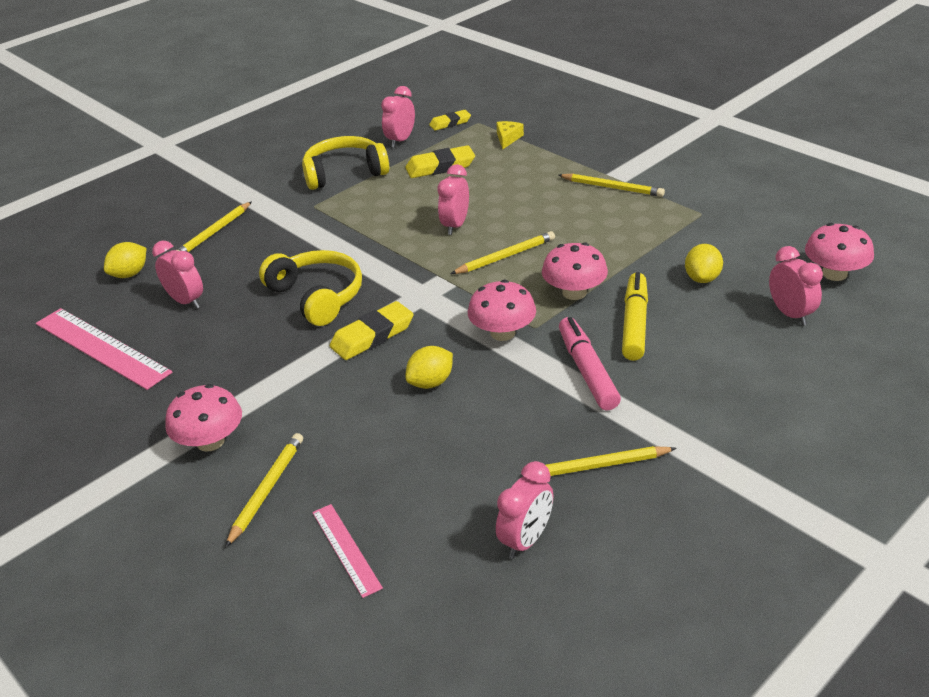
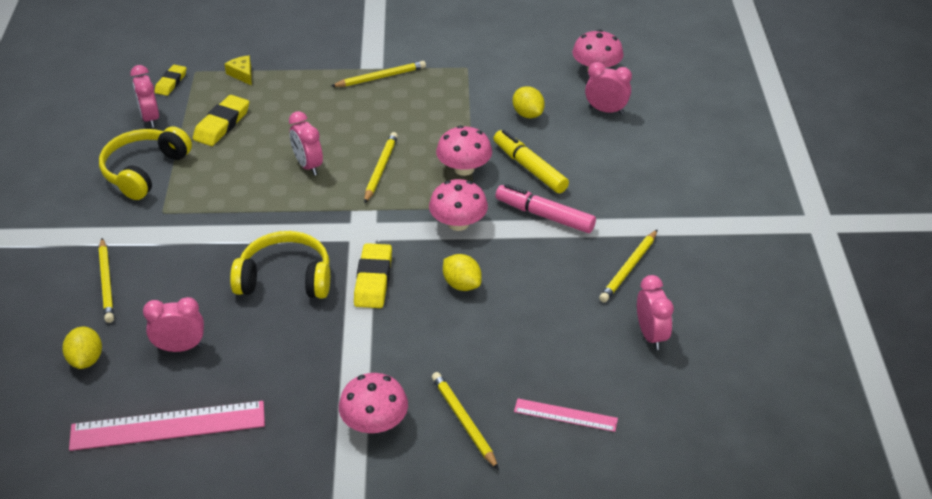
camera: 50 degrees left, 5 degrees up
yellow lemon [405,346,453,389] -> yellow lemon turned 45 degrees counterclockwise [443,254,482,291]

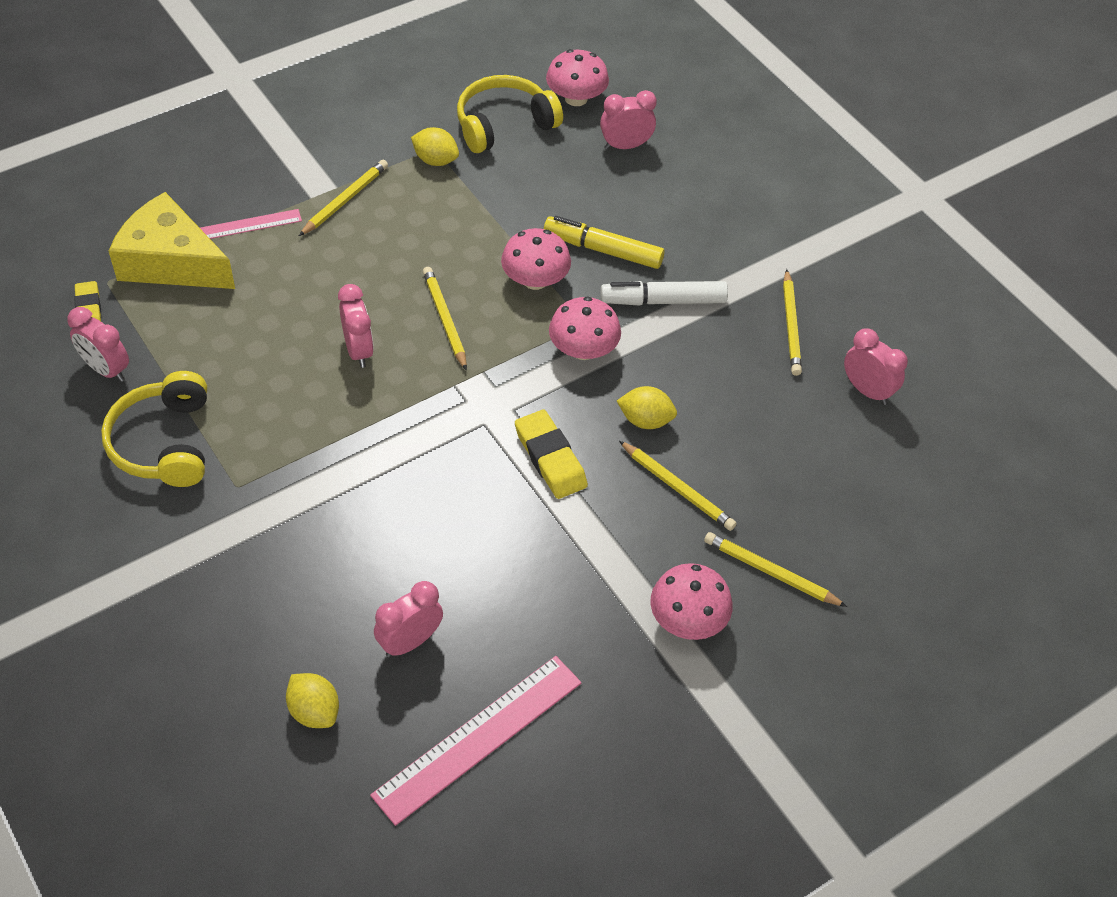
camera: 35 degrees left, 10 degrees up
yellow pencil [99,238,114,323] -> yellow pencil moved to [619,441,737,531]
yellow eraser [193,95,249,146] -> none
yellow cheese [225,55,252,86] -> yellow cheese [109,192,235,289], size x2.49
yellow headphones [230,231,330,299] -> yellow headphones moved to [457,75,563,153]
pink clock [289,111,323,175] -> pink clock turned 135 degrees counterclockwise [338,284,374,368]
pink marker [495,184,596,233] -> white marker [600,281,728,306]
yellow lemon [513,86,545,118] -> yellow lemon moved to [411,127,459,166]
pink ruler [514,399,618,432] -> pink ruler moved to [200,209,302,239]

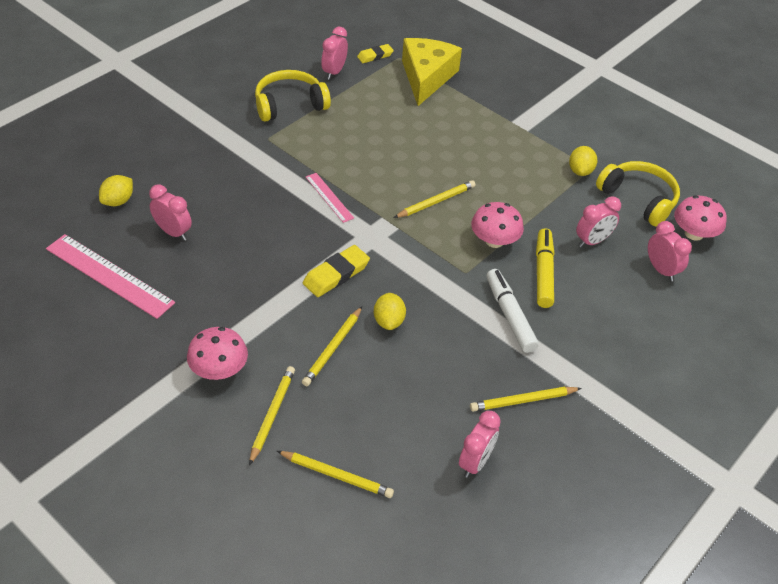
camera: 75 degrees right, 5 degrees down
pink ruler [200,209,302,239] -> pink ruler moved to [306,173,354,223]
yellow pencil [299,160,388,236] -> yellow pencil moved to [277,451,394,498]
pink clock [338,284,374,368] -> pink clock moved to [576,196,621,247]
pink mushroom [549,297,621,360] -> none

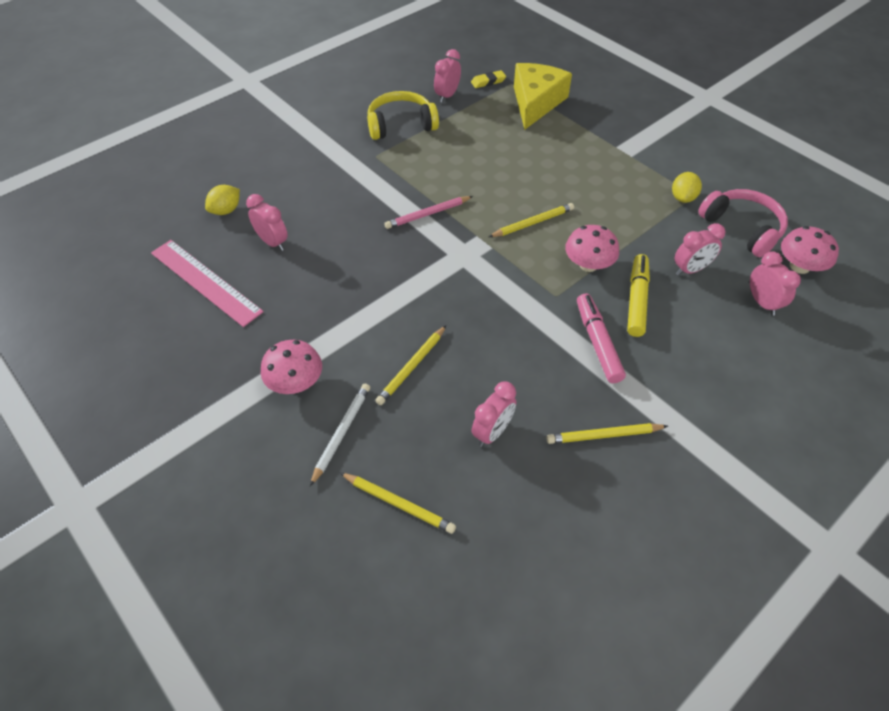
camera: 10 degrees right, 5 degrees up
yellow pencil [249,366,295,465] -> white pencil [310,384,370,486]
yellow eraser [303,245,370,297] -> none
pink ruler [306,173,354,223] -> pink pencil [384,196,473,229]
yellow lemon [374,293,406,330] -> none
pink clock [459,411,501,478] -> pink clock moved to [472,382,516,447]
white marker [487,269,539,353] -> pink marker [577,294,626,383]
yellow headphones [596,161,680,227] -> pink headphones [698,189,788,257]

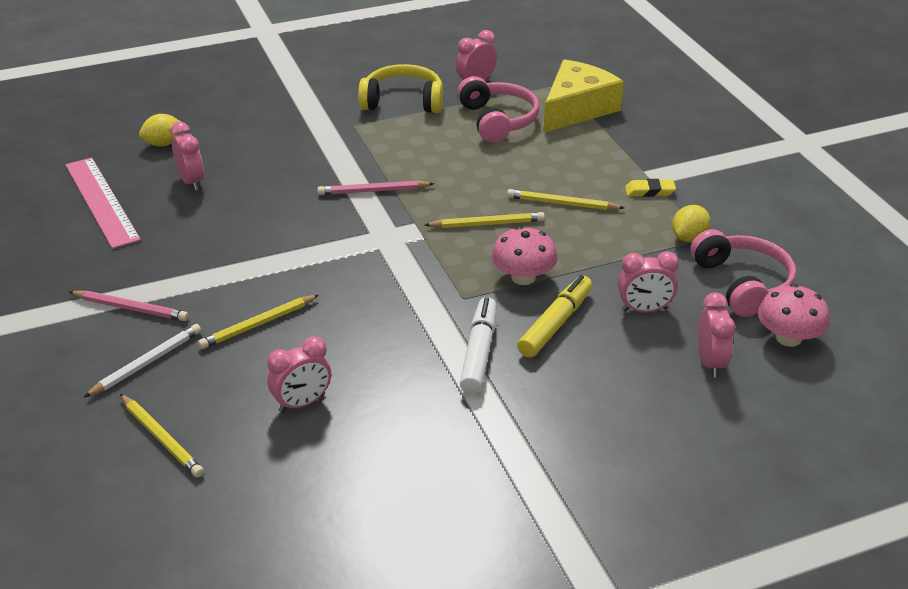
camera: 20 degrees right, 15 degrees down
pink mushroom [261,340,322,394] -> pink pencil [69,291,189,321]
yellow eraser [471,70,506,88] -> yellow eraser moved to [625,179,676,197]
yellow pencil [546,423,668,444] -> yellow pencil moved to [507,189,624,210]
pink marker [577,294,626,383] -> white marker [460,297,497,394]
none -> pink headphones [457,76,539,143]

